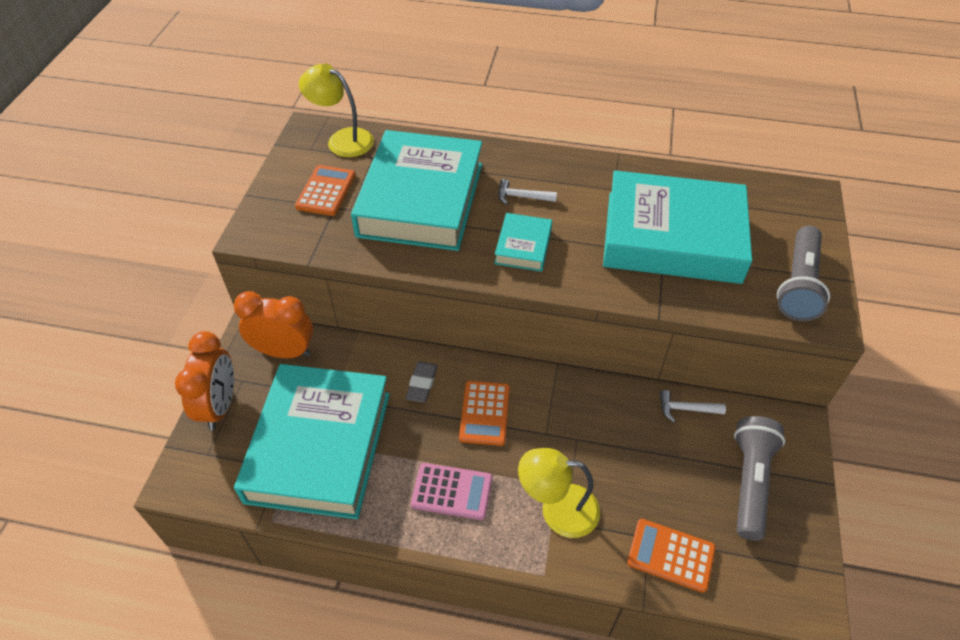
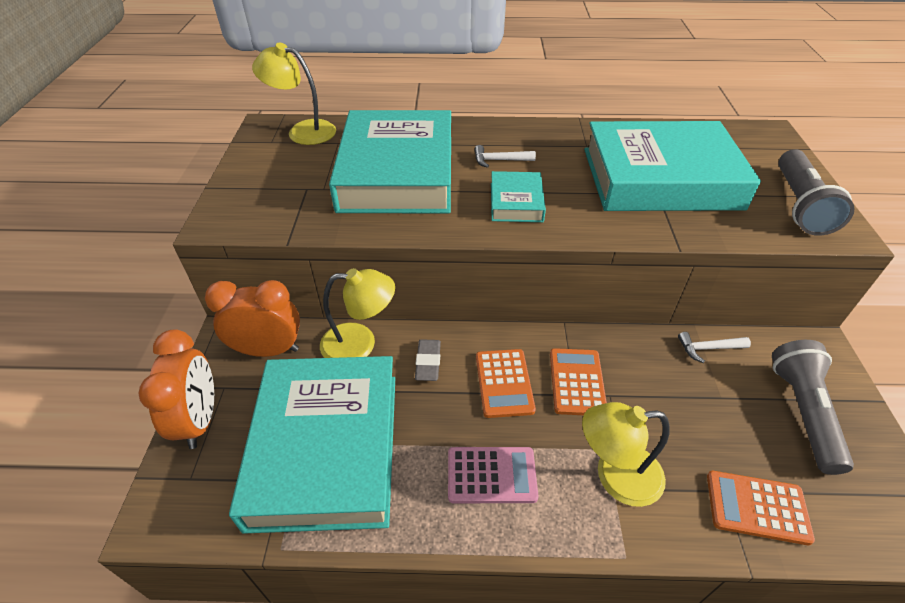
camera: 10 degrees left, 5 degrees down
orange calculator [295,165,355,216] -> orange calculator moved to [550,348,607,415]
none -> yellow lamp [320,268,395,358]

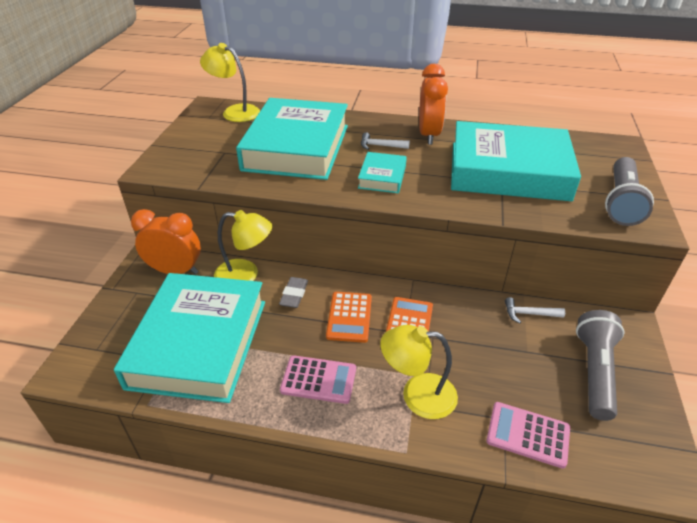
camera: 10 degrees right, 5 degrees down
orange clock [138,329,214,449] -> orange clock moved to [419,64,448,145]
orange calculator [707,471,815,545] -> pink calculator [486,402,570,469]

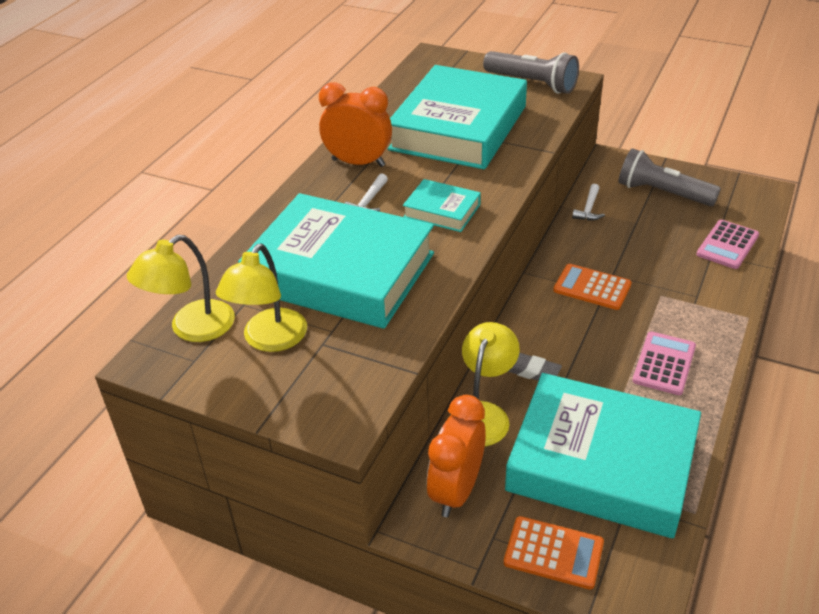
camera: 75 degrees left, 0 degrees up
orange calculator [326,292,372,343] -> orange calculator moved to [504,516,604,590]
yellow lamp [380,325,458,419] -> yellow lamp moved to [216,243,307,352]

